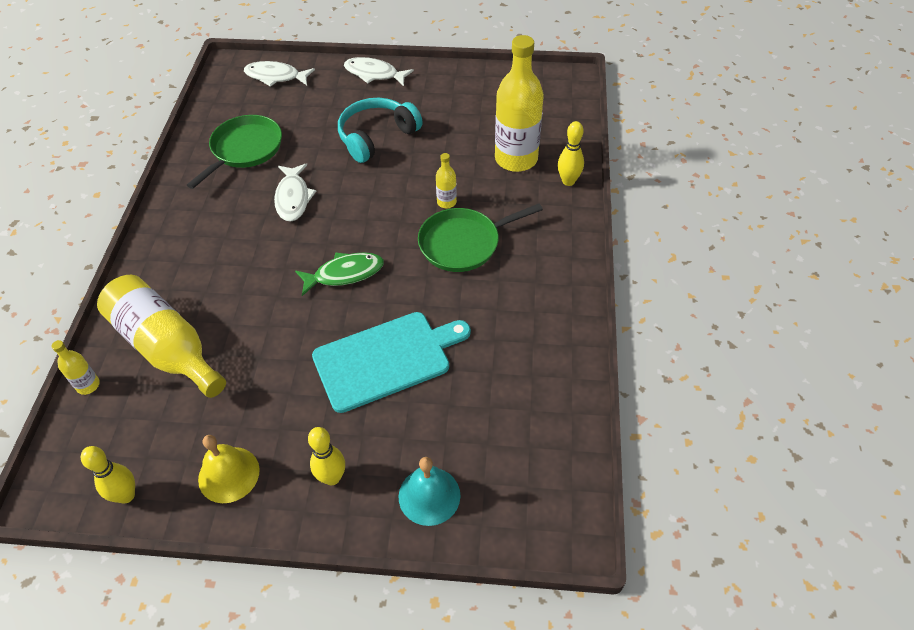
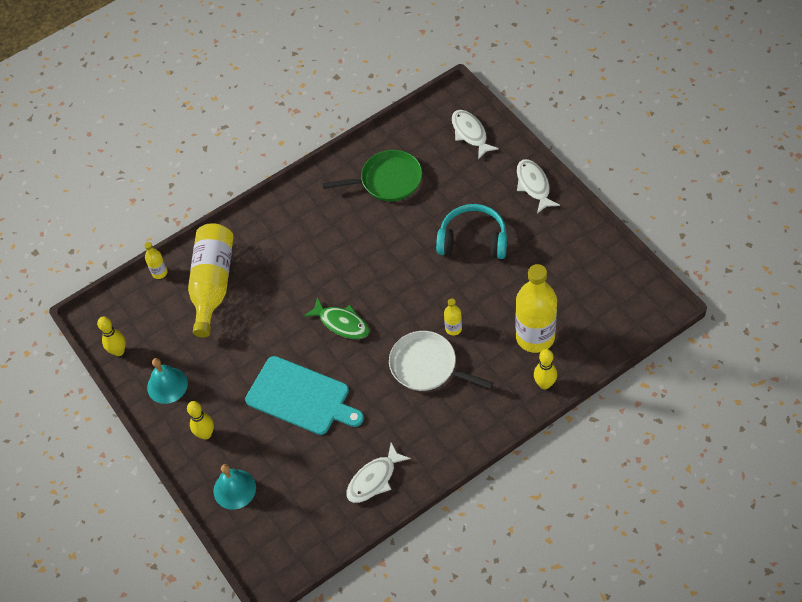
camera: 55 degrees right, 5 degrees up
yellow bell [198,435,260,503] -> turquoise bell [147,358,188,404]
white fish [274,163,316,221] -> white fish moved to [347,442,411,503]
green pan [418,204,543,272] -> white pan [389,331,493,391]

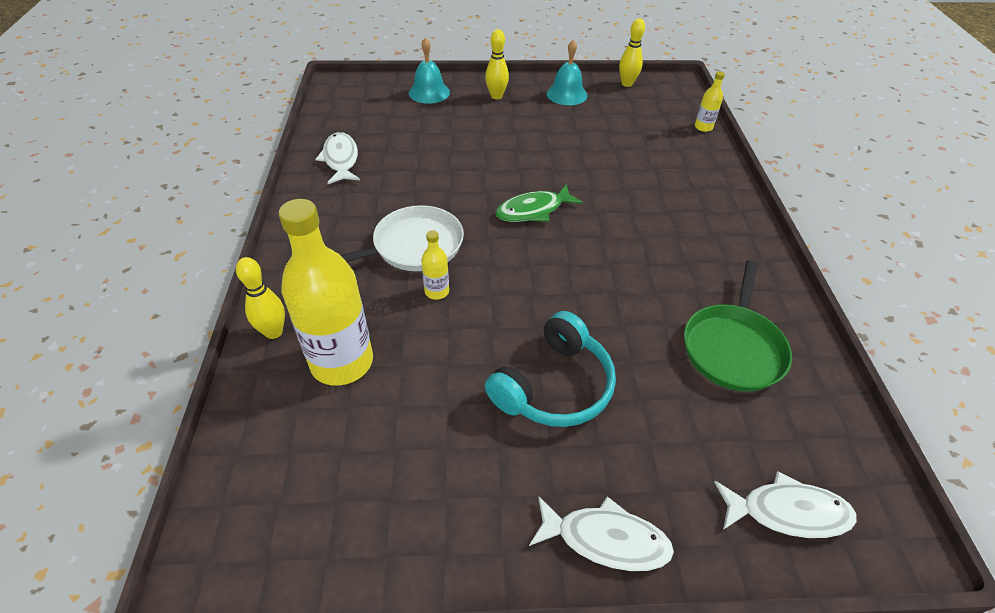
camera: 115 degrees right, 10 degrees down
yellow bottle [188,223,233,338] -> none
turquoise cutting board [245,356,364,435] -> none

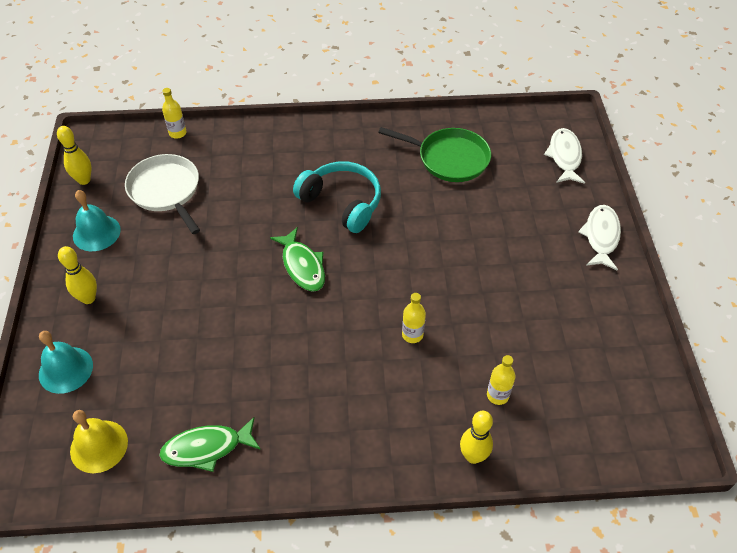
camera: 90 degrees left, 5 degrees up
yellow bottle [279,199,373,386] -> yellow bottle [487,355,515,405], size x0.44
white fish [315,132,360,184] -> green fish [159,417,261,472]
white pan [341,205,464,271] -> white pan moved to [125,154,200,234]
turquoise headphones [485,311,616,427] -> turquoise headphones moved to [293,161,381,233]
none -> yellow bell [70,410,128,473]

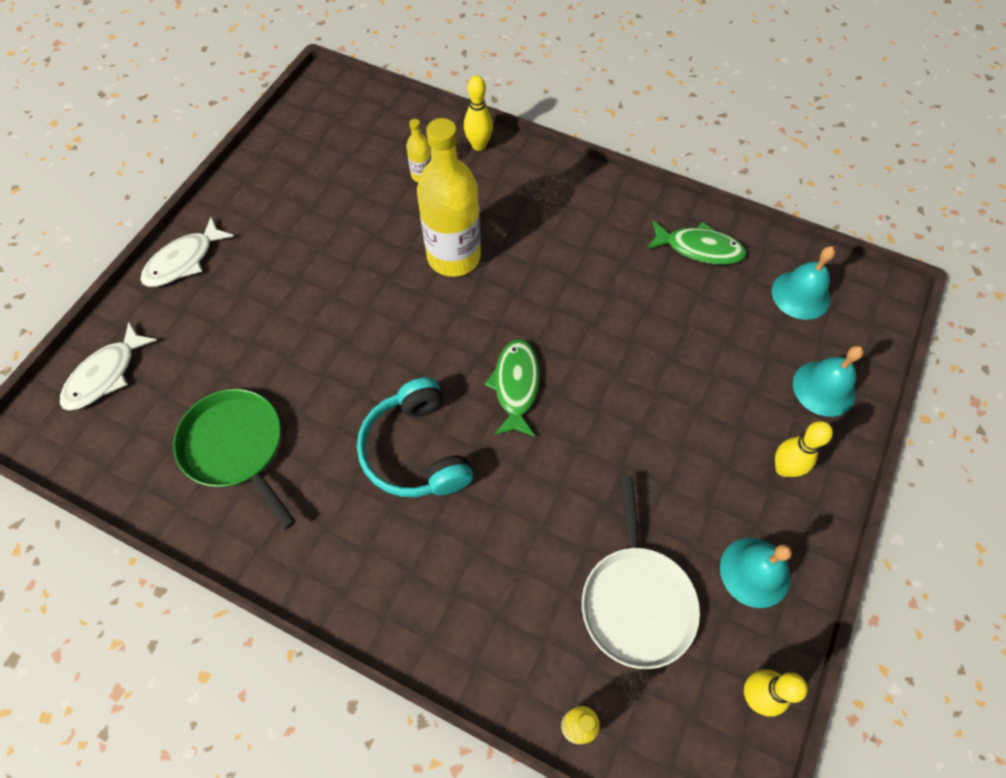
camera: 150 degrees left, 10 degrees up
yellow bell [70,410,128,473] -> turquoise bell [772,246,836,320]
yellow bottle [402,293,426,343] -> yellow bottle [417,118,481,277], size x2.29

